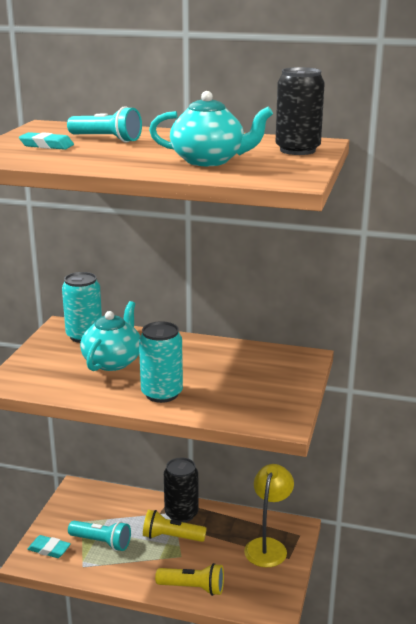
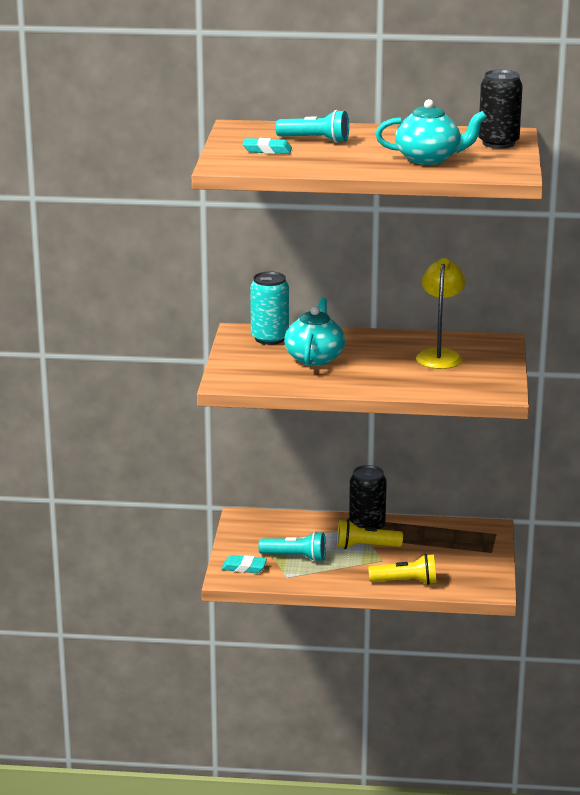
camera: 10 degrees left, 0 degrees up
turquoise can [139,321,183,403] -> none
yellow lamp [244,464,294,567] -> yellow lamp moved to [416,258,466,369]

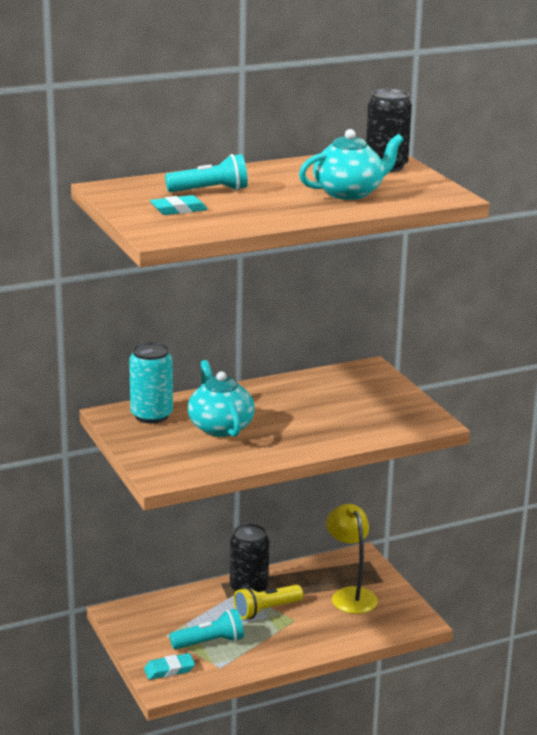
camera: 30 degrees left, 0 degrees up
yellow flashlight [368,554,437,585] -> none
yellow lamp [416,258,466,369] -> yellow lamp moved to [326,504,378,614]

